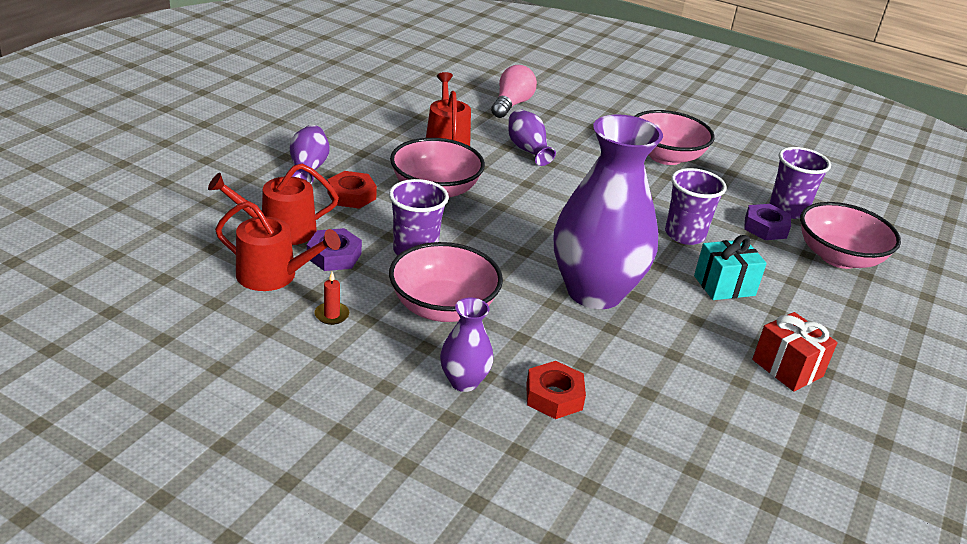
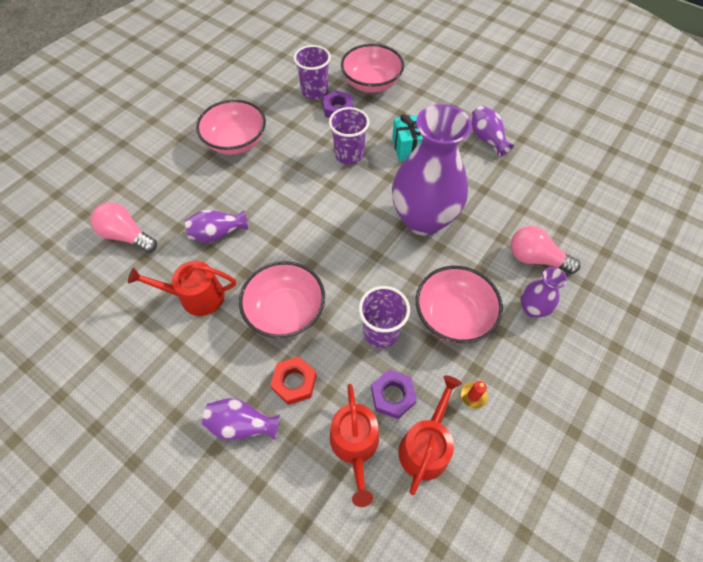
camera: 80 degrees left, 25 degrees up
red nut [526,361,586,419] -> pink light bulb [510,226,580,274]
red gift [752,312,837,392] -> purple vase [471,106,514,157]

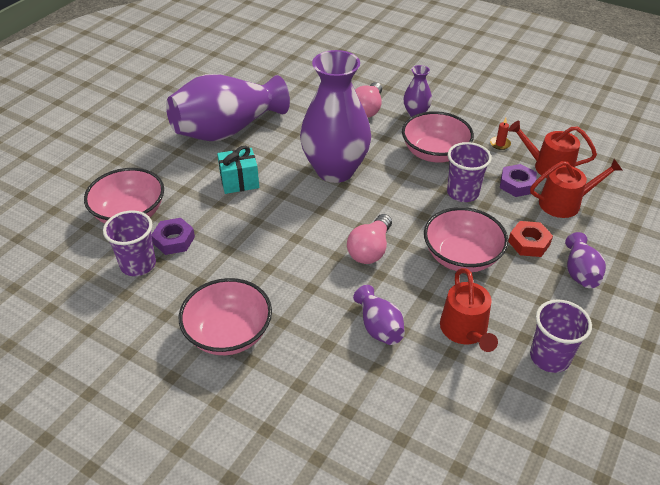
camera: 95 degrees left, 15 degrees down
pink light bulb [91,202,157,253] -> pink light bulb moved to [347,214,392,264]
purple cup [329,107,370,164] -> purple cup moved to [530,300,592,373]
purple vase [471,106,514,157] -> purple vase [166,74,290,141], size x2.22

